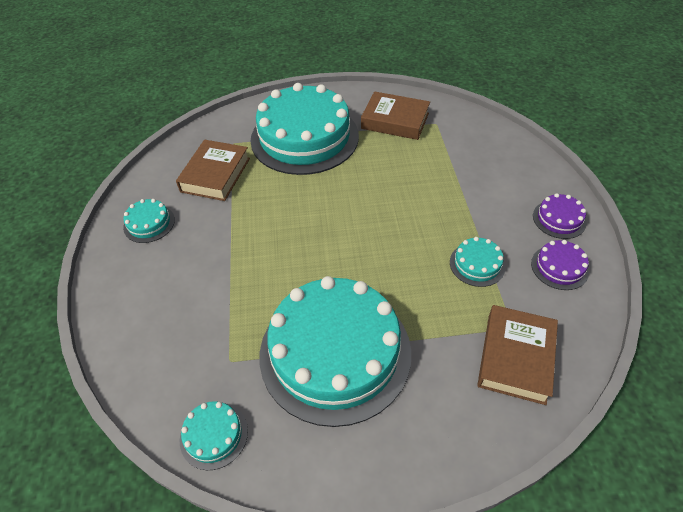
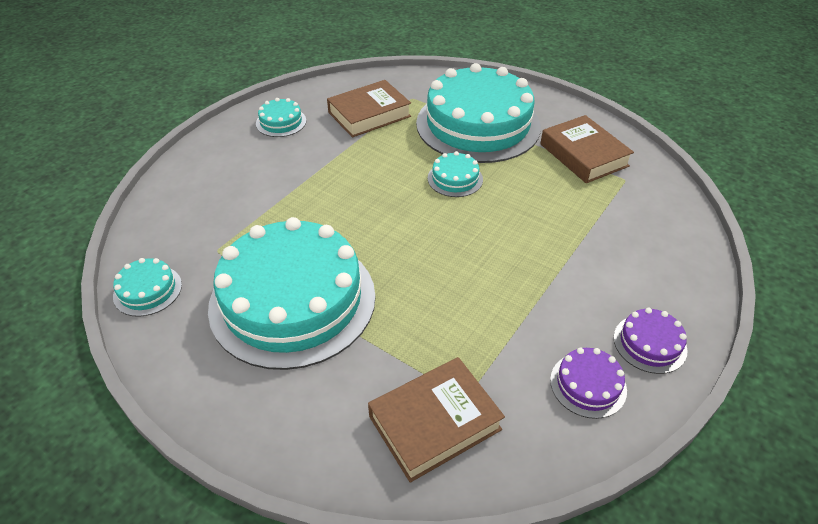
camera: 40 degrees right, 5 degrees down
turquoise cake [450,237,506,287] -> turquoise cake moved to [428,151,483,197]

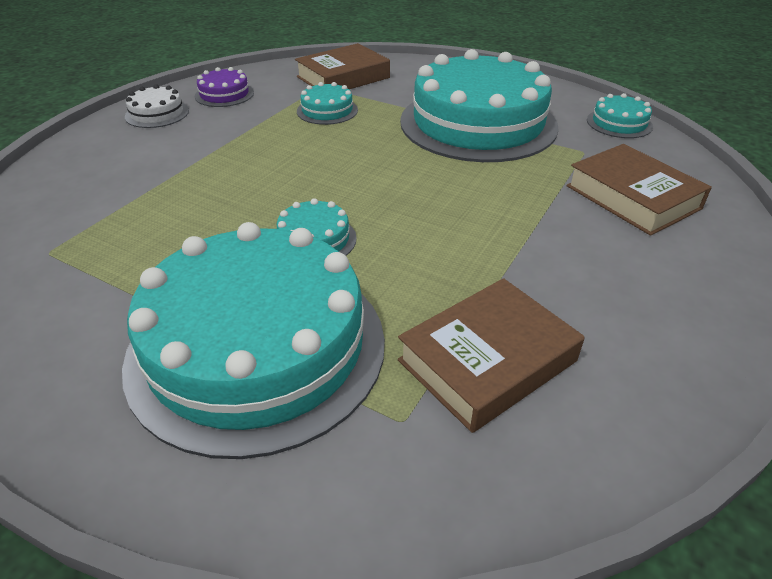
camera: 175 degrees right, 5 degrees down
turquoise cake [256,98,306,137] -> turquoise cake moved to [297,82,358,125]
brown book [540,115,634,183] -> brown book moved to [567,144,712,236]
purple cake [614,308,688,374] -> white cake [125,84,189,128]

